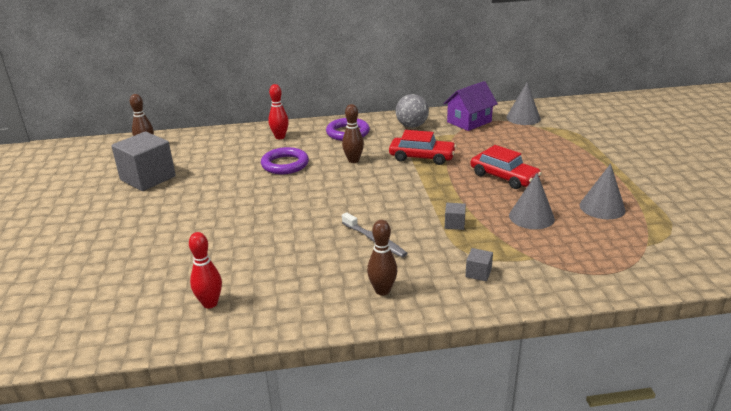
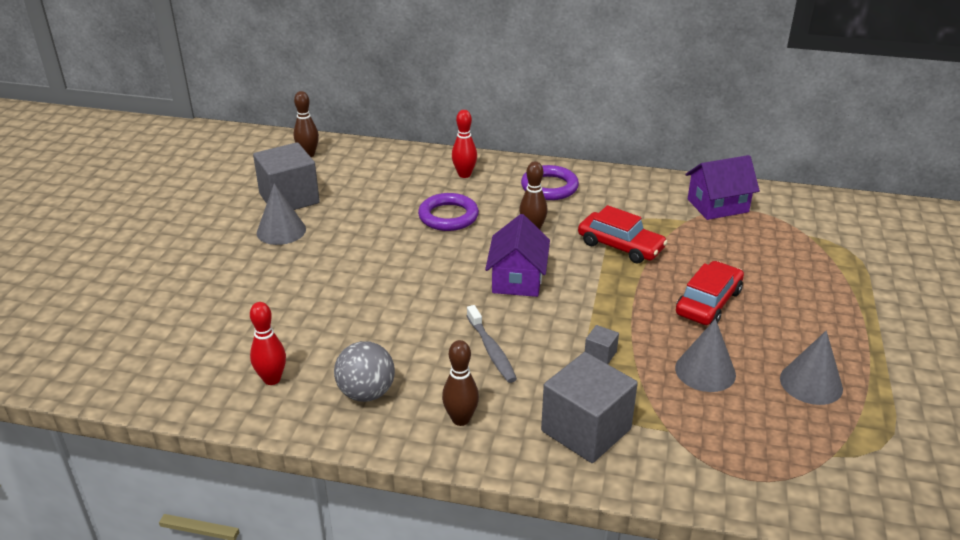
camera: 20 degrees right, 5 degrees up
grey ball [396,94,429,128] -> grey ball moved to [334,341,395,402]
grey cube [465,248,493,281] -> grey cube [541,352,638,463], size x2.37
red car [471,145,542,189] -> red car turned 120 degrees counterclockwise [676,261,744,325]
grey cone [506,82,541,125] -> grey cone moved to [257,183,306,245]
none -> purple house [485,214,550,297]

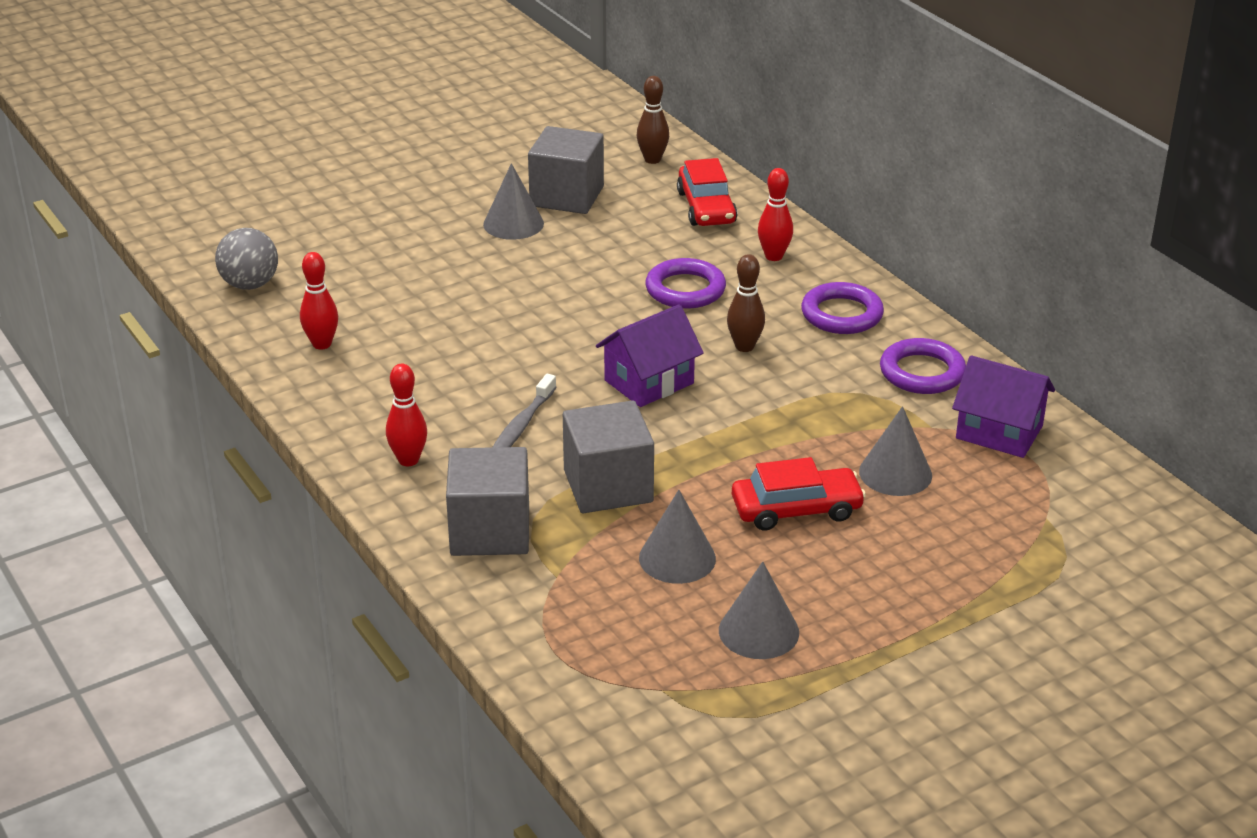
camera: 45 degrees right, 0 degrees up
grey ball [334,341,395,402] -> grey ball moved to [215,228,278,290]
brown bowling pin [442,340,479,426] -> red bowling pin [386,364,427,466]
red car [578,205,667,264] -> red car moved to [677,158,737,226]
grey cube [585,325,619,364] -> grey cube [563,400,654,513], size x2.37
none -> grey cone [859,406,932,496]
none -> purple ring [880,338,966,394]

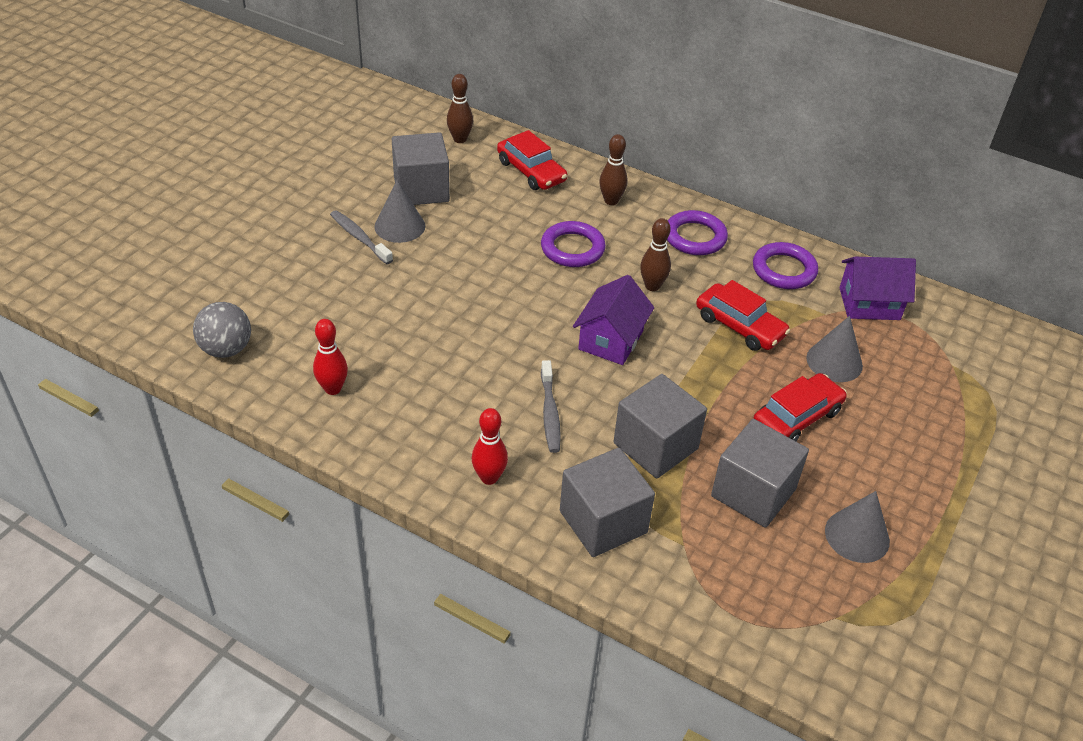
camera: 30 degrees left, 10 degrees up
grey cone [639,490,716,584] -> grey cube [711,419,809,528]
red bowling pin [758,168,793,261] -> brown bowling pin [599,134,628,205]
none -> grey toothbrush [330,210,393,264]
none -> red car [696,280,790,351]

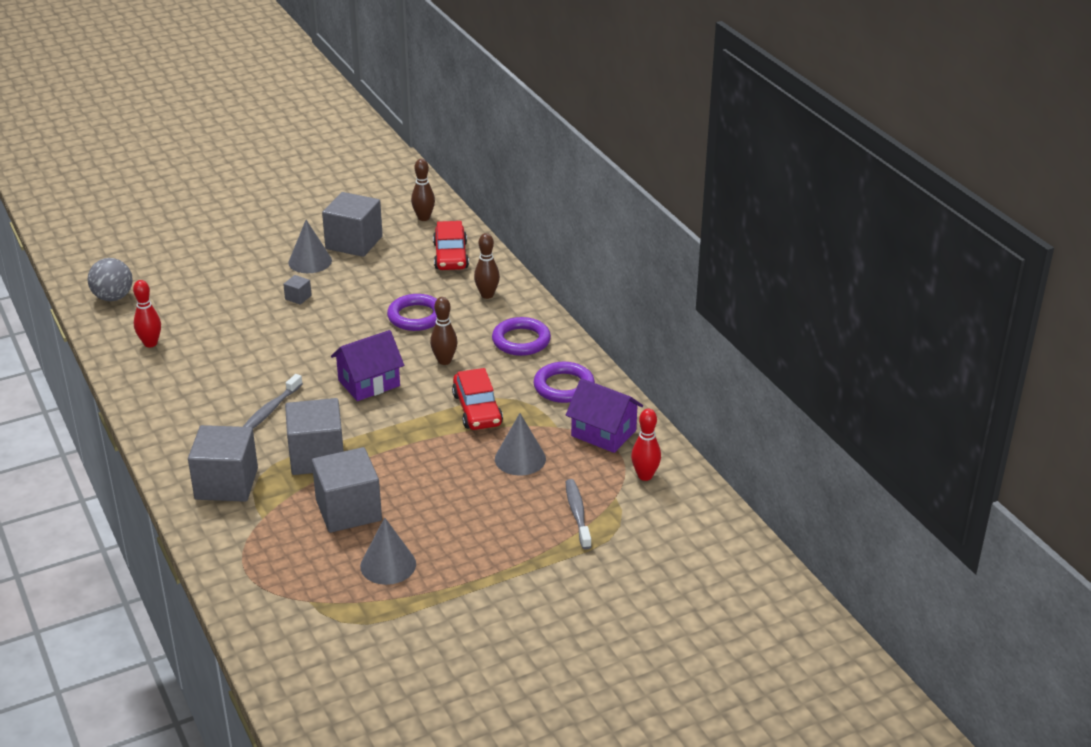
camera: 35 degrees right, 10 degrees down
grey toothbrush [330,210,393,264] -> grey toothbrush moved to [566,479,592,549]
red bowling pin [472,408,508,485] -> red bowling pin moved to [631,409,661,481]
red car [753,373,847,441] -> none
none -> grey cube [283,275,312,305]

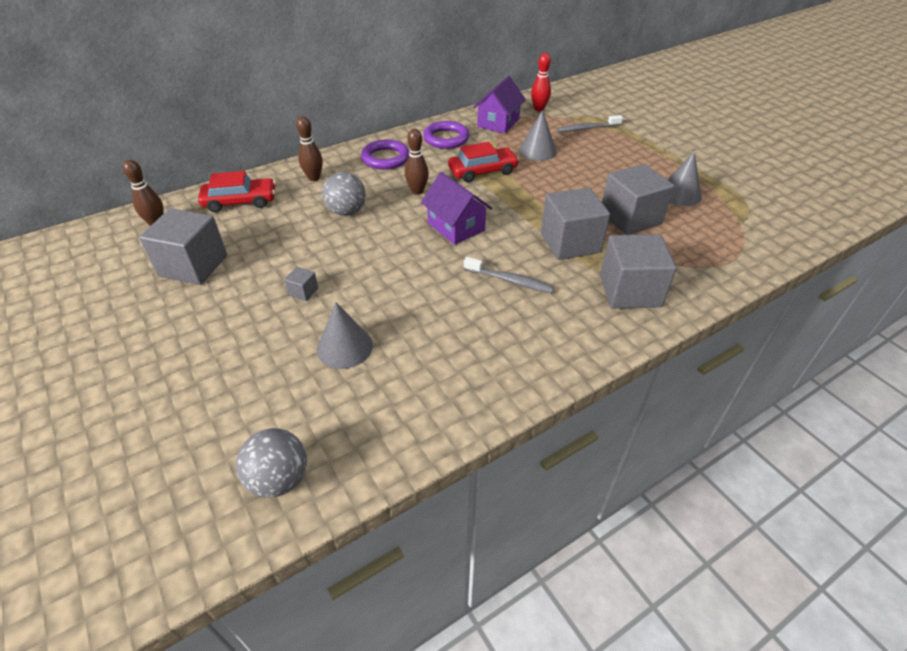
camera: 95 degrees left, 10 degrees up
red bowling pin [133,280,161,347] -> none
grey cone [288,220,332,273] -> grey cone moved to [317,302,373,369]
purple ring [387,294,437,331] -> grey ball [322,172,366,216]

